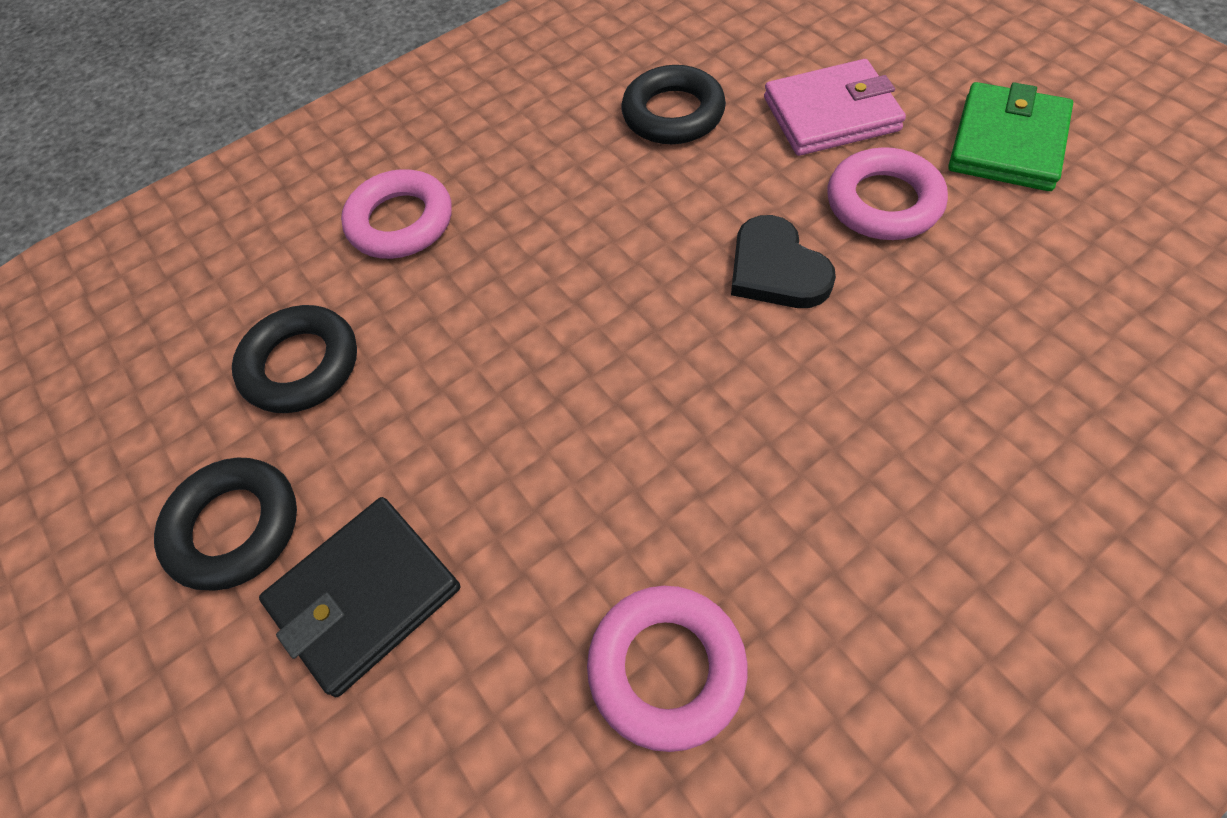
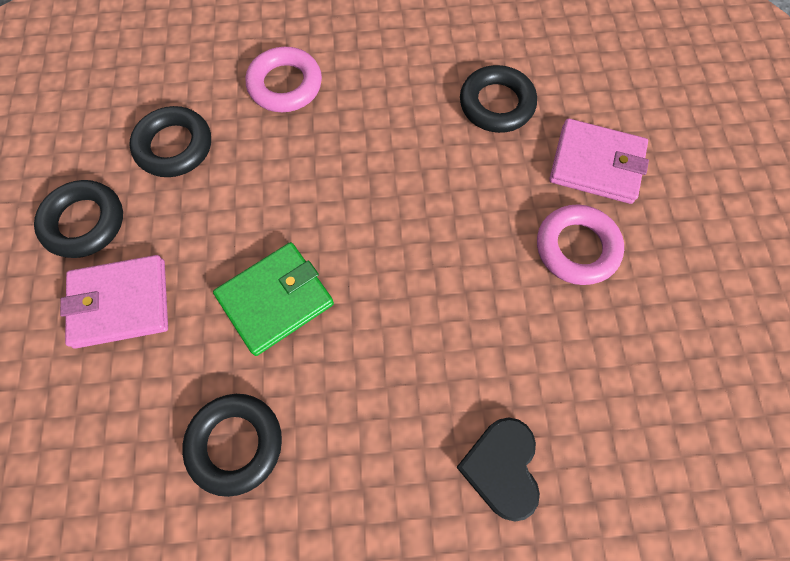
camera: 25 degrees right, 10 degrees up
black wallet [259,497,460,697] -> pink wallet [60,255,168,349]
pink ring [587,586,748,752] -> black ring [182,394,282,497]
black heart [731,215,836,308] -> black heart moved to [456,417,540,522]
green wallet [948,82,1073,191] -> green wallet moved to [213,242,334,356]

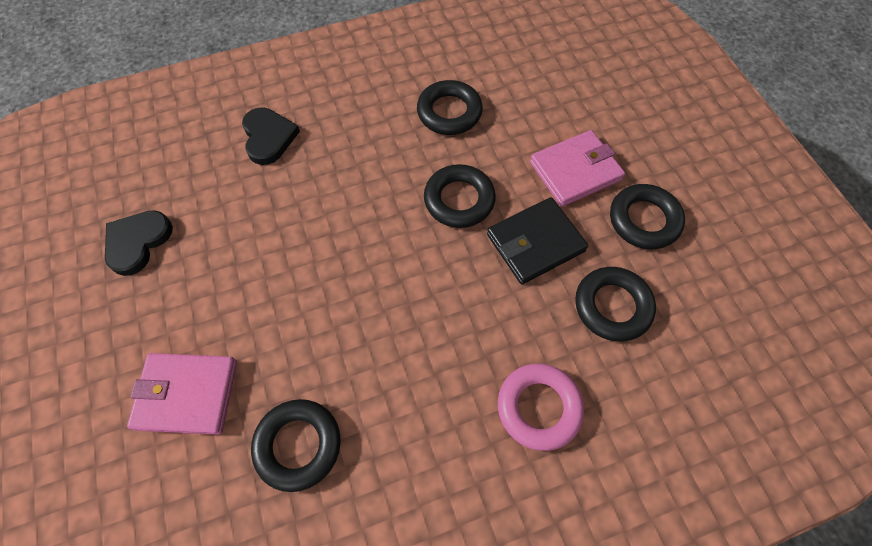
camera: 165 degrees right, 5 degrees down
green wallet [213,242,334,356] -> black ring [424,164,496,228]
pink ring [537,204,624,285] -> none
none -> black heart [105,210,173,276]
none -> black wallet [487,197,588,284]

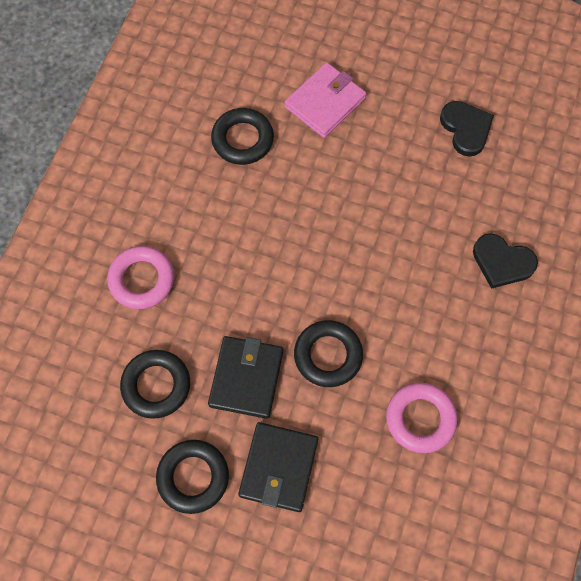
camera: 130 degrees right, 5 degrees up
black ring [417,80,483,135] -> pink ring [386,383,458,453]
pink wallet [530,130,625,207] -> black wallet [238,422,318,512]

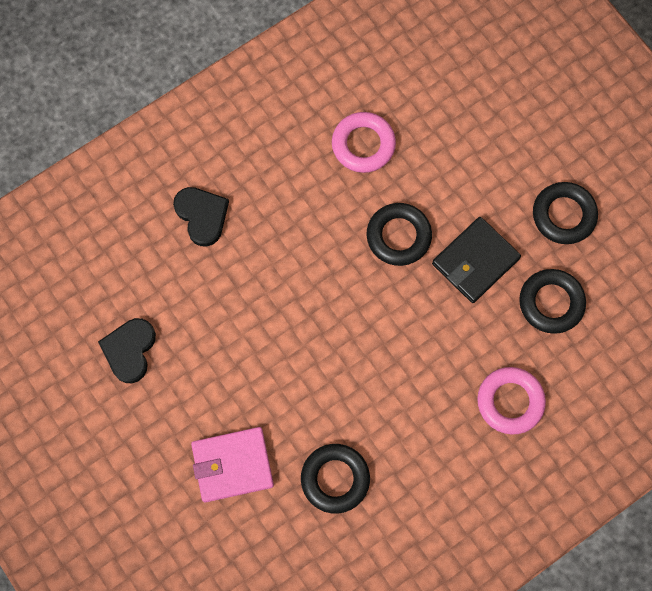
camera: 145 degrees left, 5 degrees up
black wallet [238,422,318,512] -> none

